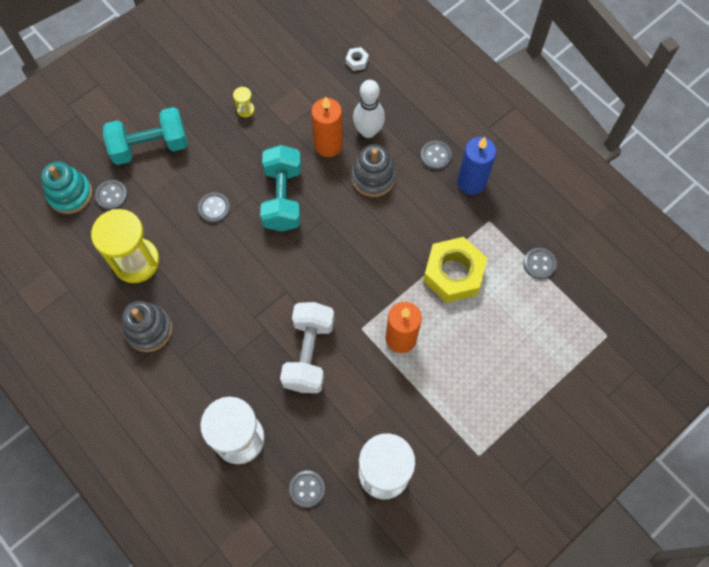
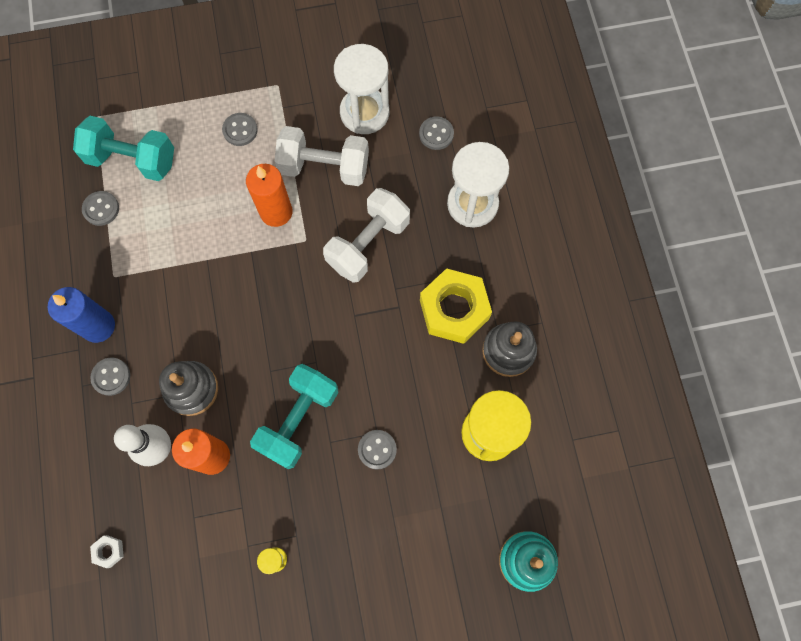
camera: 150 degrees left, 5 degrees up
grey button [95,180,128,210] -> grey button moved to [222,113,258,146]
turquoise dumbbell [103,107,188,165] -> turquoise dumbbell moved to [73,116,174,181]
yellow nut [423,237,487,303] -> yellow nut moved to [420,268,492,344]
none -> white dumbbell [275,126,369,186]

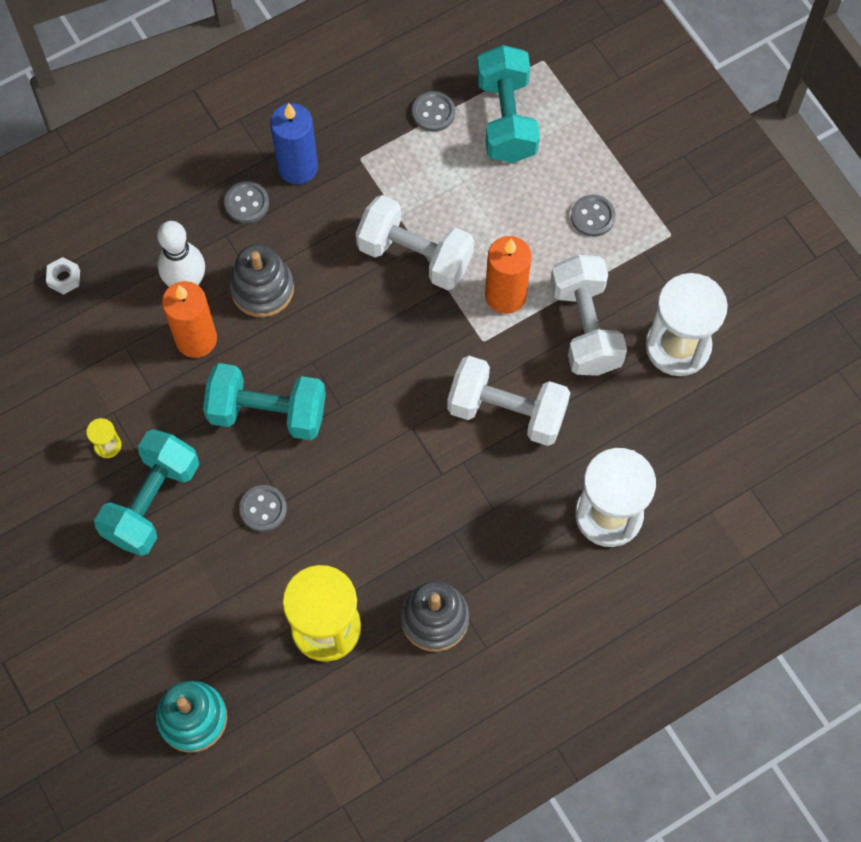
camera: 70 degrees right, 5 degrees down
grey button [419,116,454,150] -> none
yellow nut [420,268,492,344] -> none
none -> turquoise dumbbell [94,429,199,556]
none -> white dumbbell [356,195,474,290]

